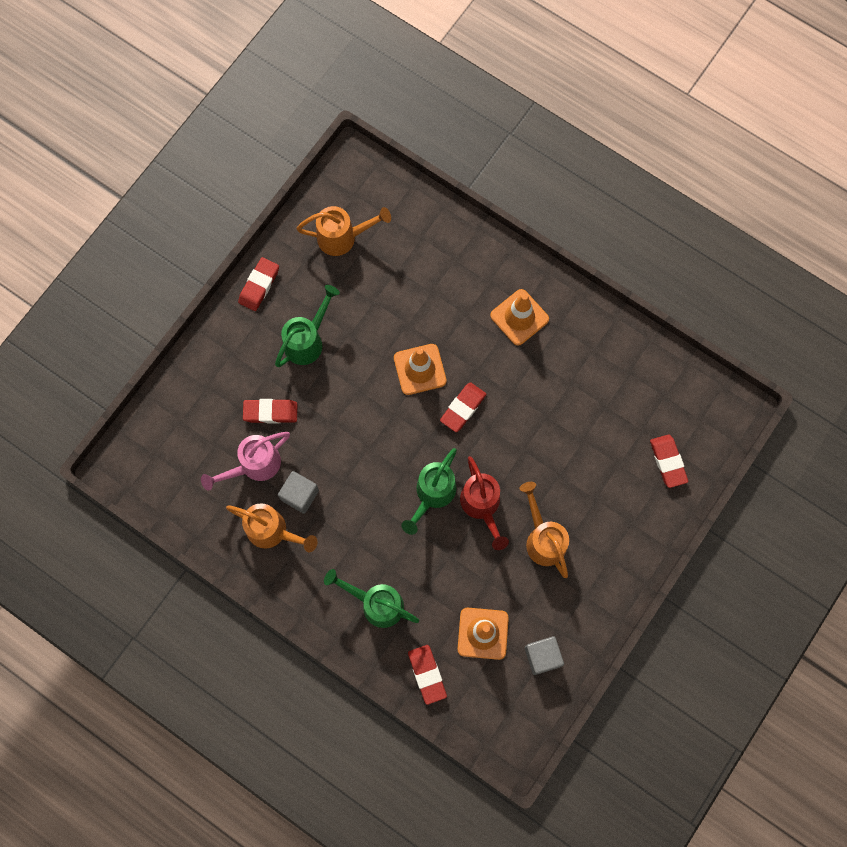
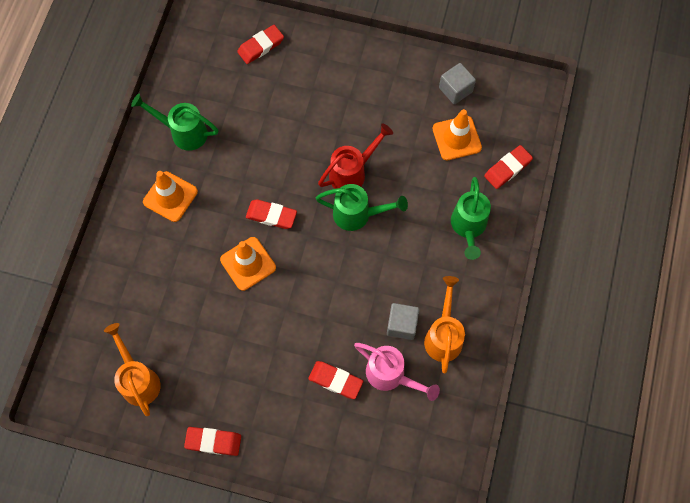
camera: 110 degrees left, 5 degrees down
red eraser [243,399,297,423] -> red eraser turned 45 degrees counterclockwise [308,361,363,399]
green watering can [275,285,340,367] -> green watering can moved to [131,94,219,151]
orange watering can [519,482,569,578] -> none

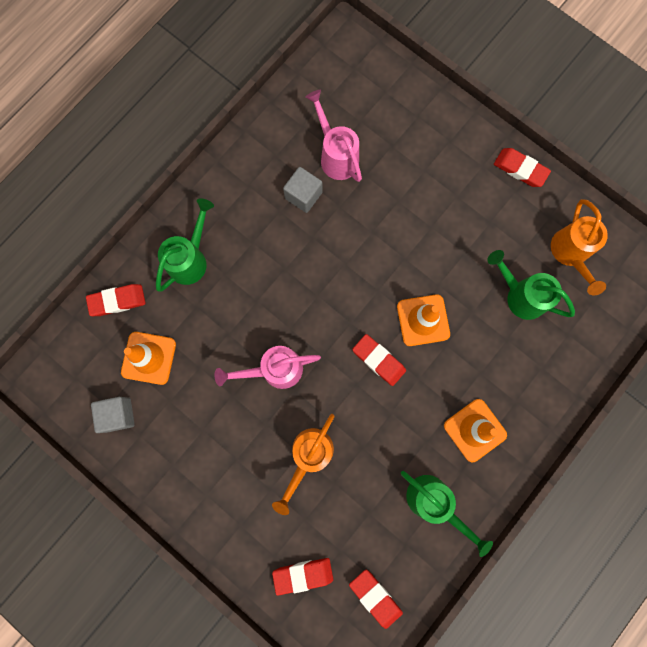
camera: 155 degrees left, 10 degrees up
red eraser [308,361,363,399] -> red eraser moved to [349,570,403,629]
green watering can [316,184,408,231] -> green watering can moved to [487,250,575,320]
red watering can [318,123,393,189] -> pink watering can [214,346,321,389]
orange watering can [424,276,465,373] -> orange watering can moved to [272,414,334,515]

